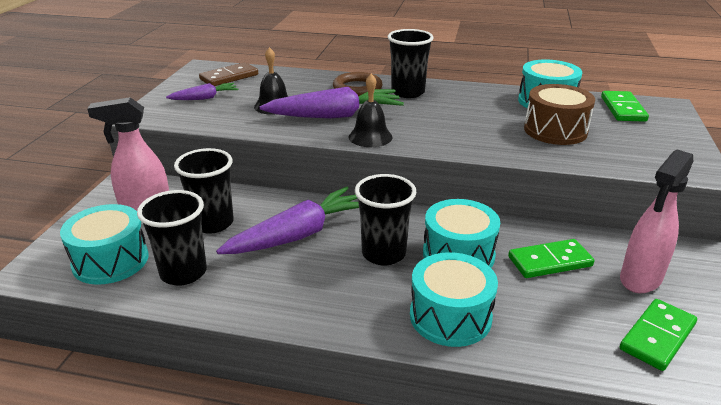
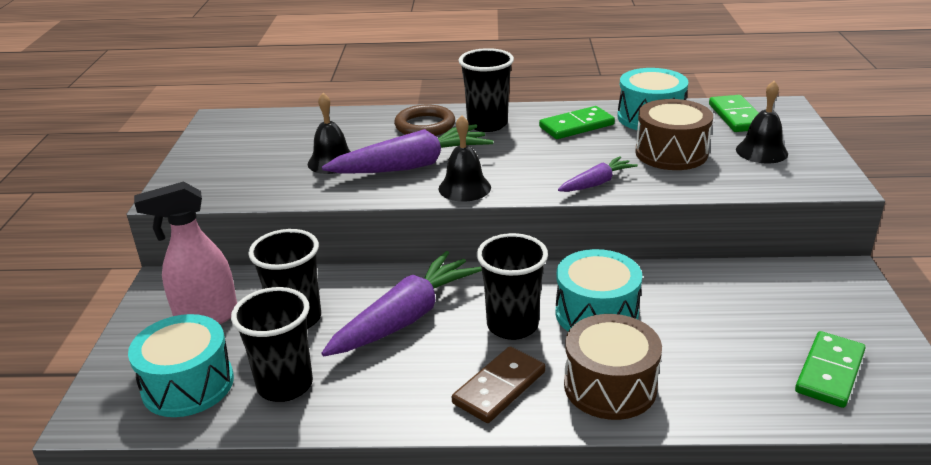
camera: 10 degrees left, 0 degrees up
purple carrot [166,83,238,100] -> purple carrot moved to [558,156,638,192]
brown domino [199,62,258,86] -> brown domino moved to [452,347,545,423]
turquoise drum [410,252,498,347] -> brown drum [564,314,662,420]
green domino [508,239,594,278] -> green domino moved to [539,106,615,139]
pink spray bottle [620,150,693,293] -> none
none -> black bell [736,81,788,164]

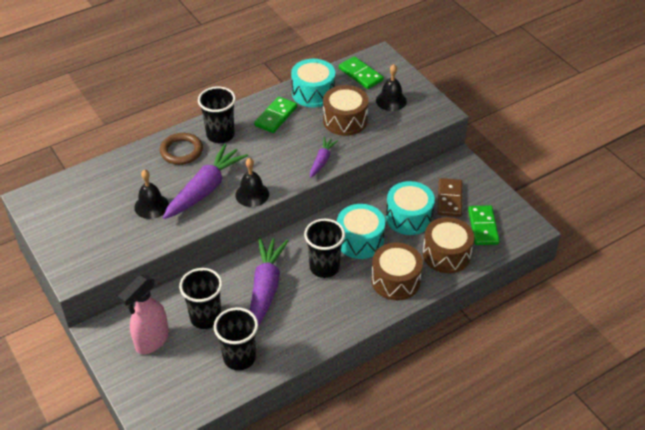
camera: 35 degrees left, 15 degrees up
turquoise drum [128,314,234,417] -> turquoise drum moved to [386,181,435,235]
brown domino [452,347,545,423] -> brown domino moved to [437,178,462,217]
none -> brown drum [423,217,474,273]

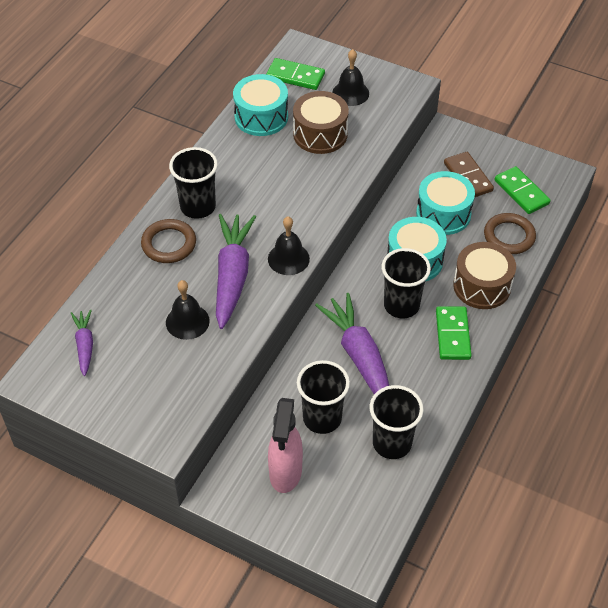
camera: 30 degrees left, 5 degrees up
green domino [254,96,297,133] -> green domino moved to [436,306,472,360]
purple carrot [310,137,338,178] -> purple carrot moved to [71,309,93,376]
brown drum [423,217,474,273] -> brown ring [484,213,536,254]

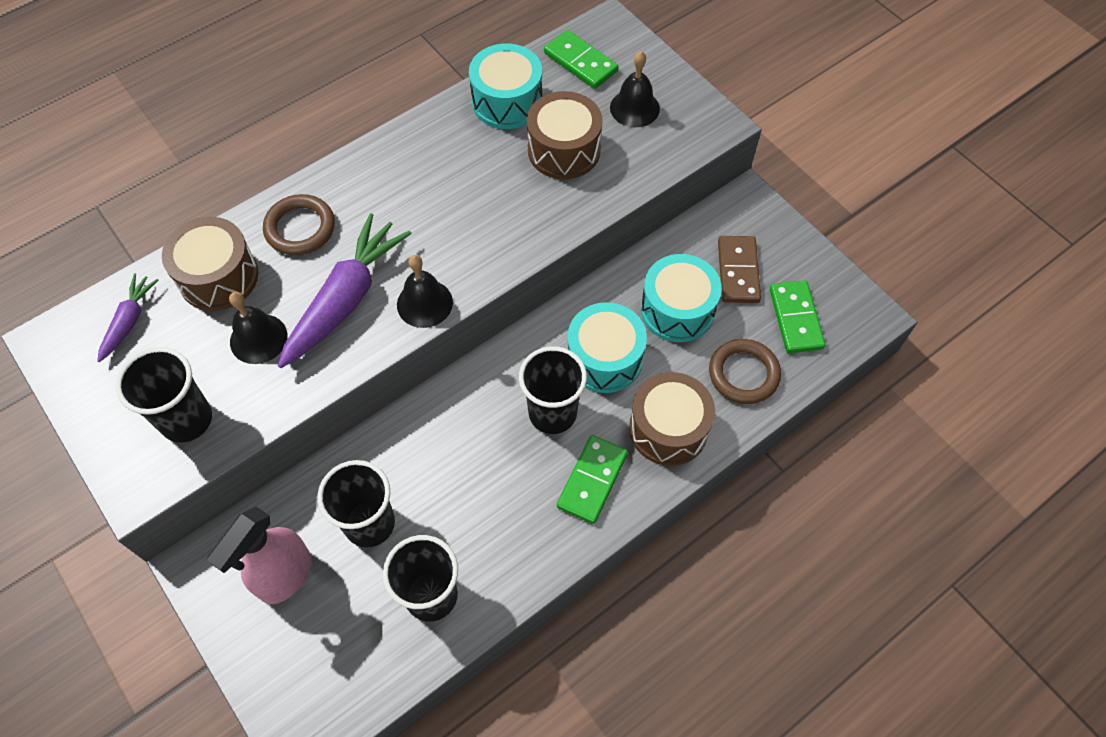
camera: 25 degrees right, 10 degrees up
black cup [169,147,218,219] -> black cup moved to [116,347,212,443]
purple carrot [315,293,389,394] -> none
none -> brown drum [162,217,258,311]

